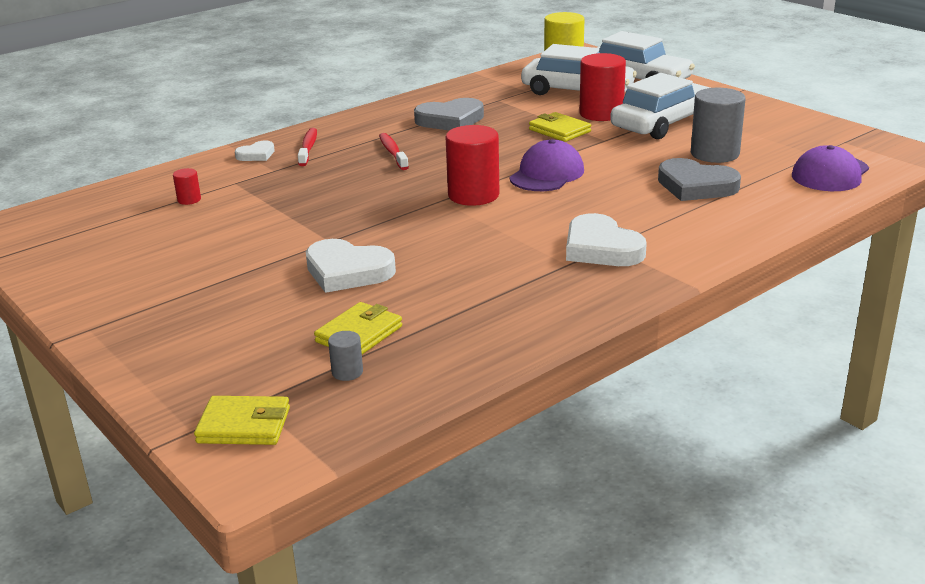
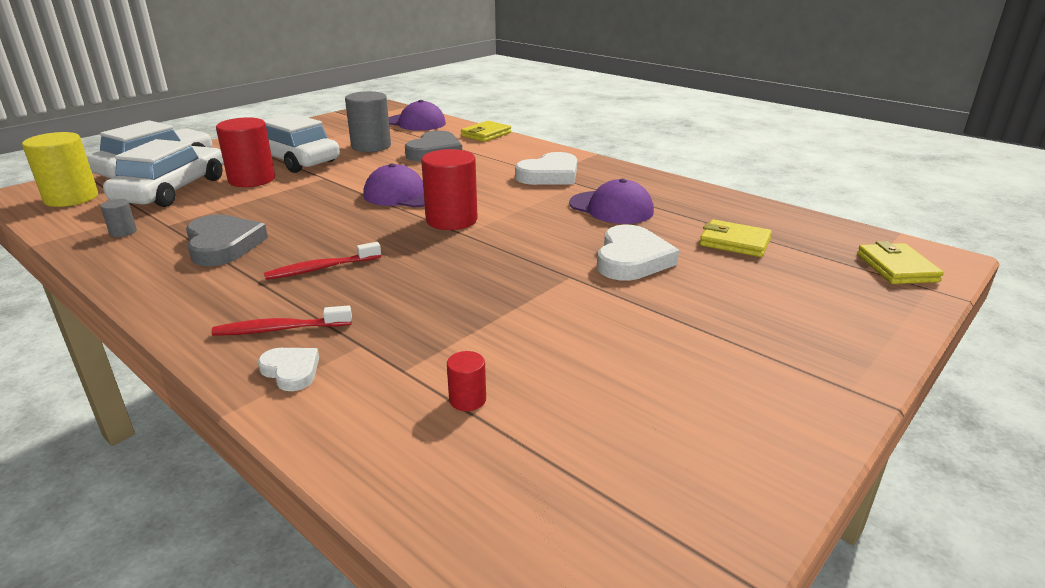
camera: 100 degrees left, 0 degrees up
grey cylinder [328,331,363,381] -> grey cylinder moved to [100,199,137,237]
yellow wallet [529,112,591,142] -> yellow wallet moved to [461,121,511,142]
none -> purple cap [569,179,654,224]

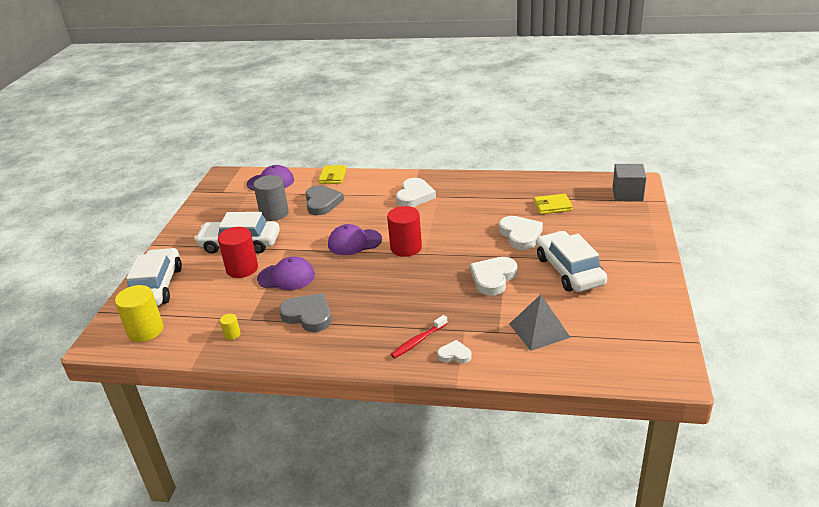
camera: 30 degrees left, 5 degrees up
grey cylinder [100,199,137,237] -> yellow cylinder [220,314,241,340]
white car [103,139,224,207] -> white car moved to [536,231,607,292]
red toothbrush [264,242,381,280] -> none
red cylinder [447,351,486,411] -> grey pyramid [509,294,571,351]
purple cap [569,179,654,224] -> purple cap moved to [257,256,315,290]
yellow wallet [857,241,944,284] -> grey cube [613,164,647,201]
none -> white heart [470,257,517,296]

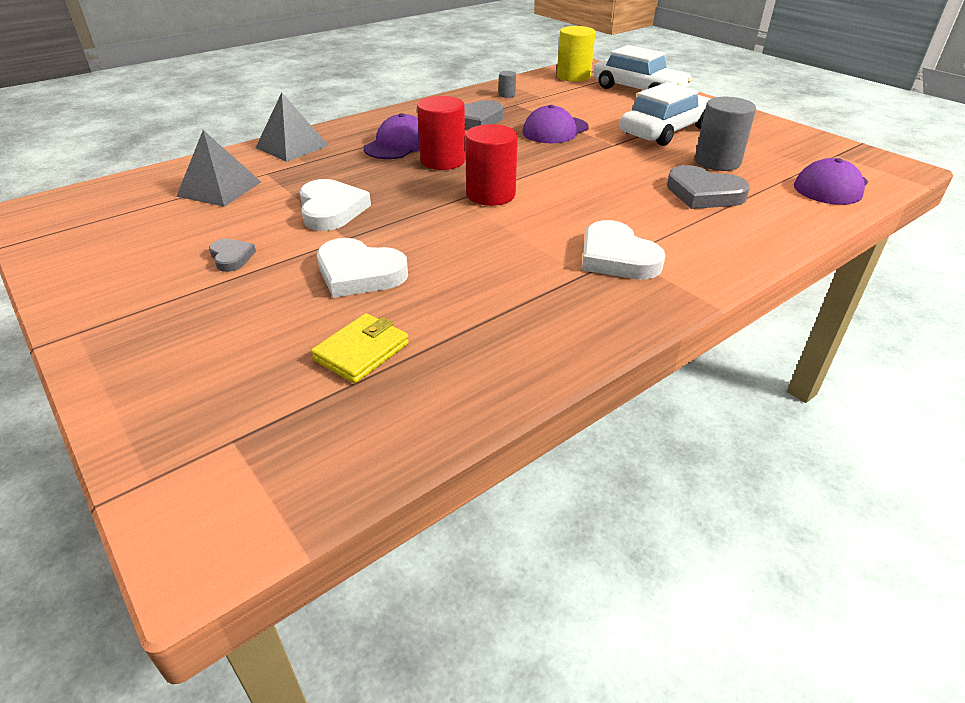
camera: 130 degrees right, 5 degrees up
red cylinder [218,227,258,278] -> red cylinder moved to [417,96,465,170]
yellow cylinder [220,314,241,340] -> grey cylinder [499,71,516,98]
yellow wallet [319,165,347,184] -> none
purple cap [328,224,382,255] -> purple cap moved to [363,113,420,159]
red toothbrush [391,315,448,358] -> none
white heart [437,340,472,363] -> grey pyramid [256,93,329,162]
white car [536,231,607,292] -> grey heart [209,239,256,272]
grey cube [613,164,647,201] -> none

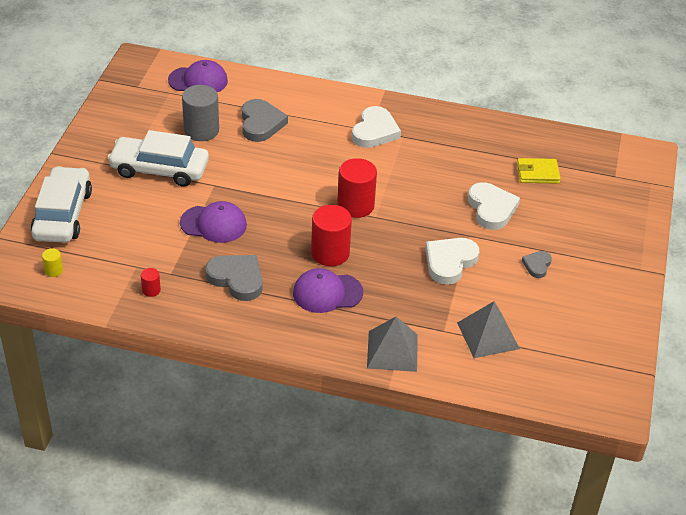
camera: 130 degrees left, 5 degrees up
grey cylinder [499,71,516,98] -> red cylinder [141,268,161,297]
yellow cylinder [557,26,595,82] -> yellow cylinder [42,248,63,277], size x0.46

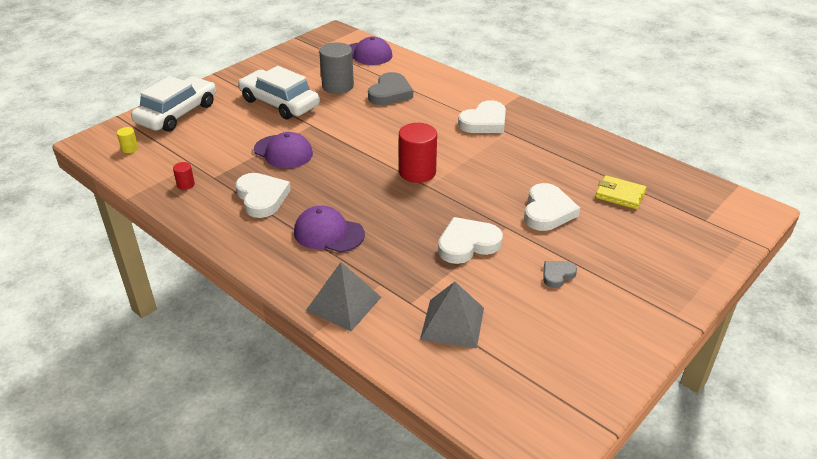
camera: 30 degrees right, 5 degrees down
grey heart [205,255,263,301] -> white heart [236,173,291,218]
red cylinder [311,205,352,266] -> none

